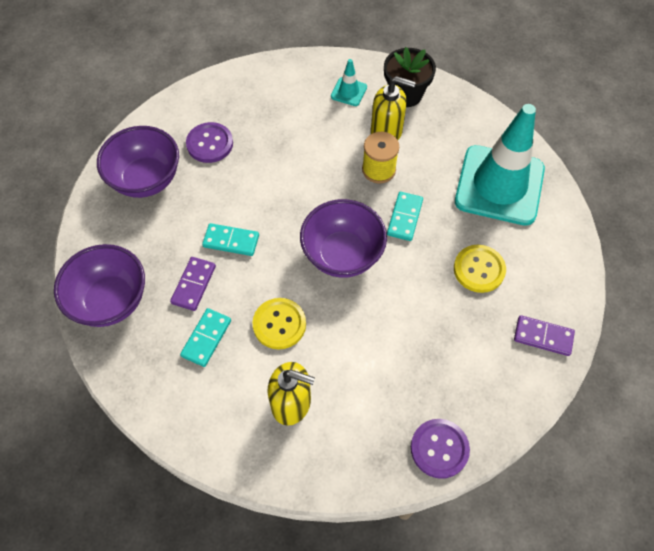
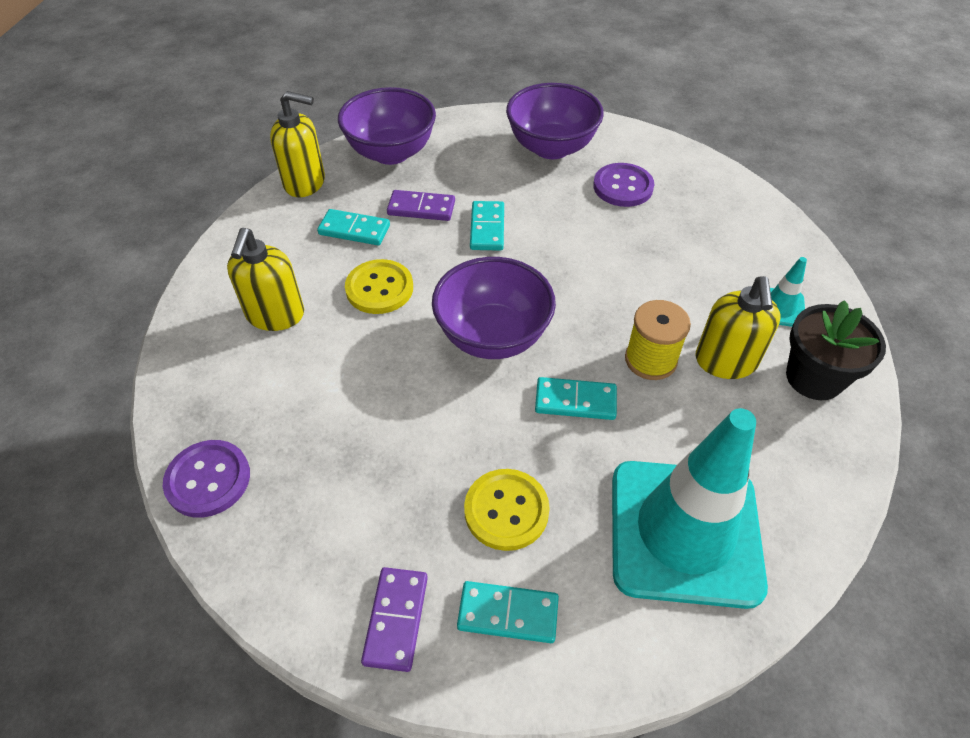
camera: 80 degrees right, 10 degrees down
none -> yellow soap dispenser [270,91,325,197]
none -> turquoise domino [457,581,559,643]

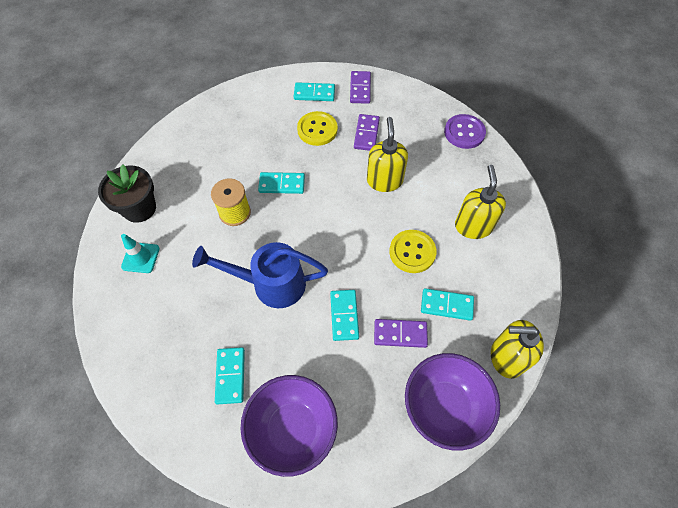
camera: 175 degrees right, 10 degrees up
purple bowl [432,257,556,359] -> none
purple button [593,163,654,207] -> turquoise domino [215,347,245,405]
turquoise traffic cone [612,408,768,609] -> none
yellow soap dispenser [696,276,781,379] -> yellow soap dispenser moved to [367,117,408,192]
none -> blue watering can [192,242,328,308]
none -> purple domino [354,114,380,151]

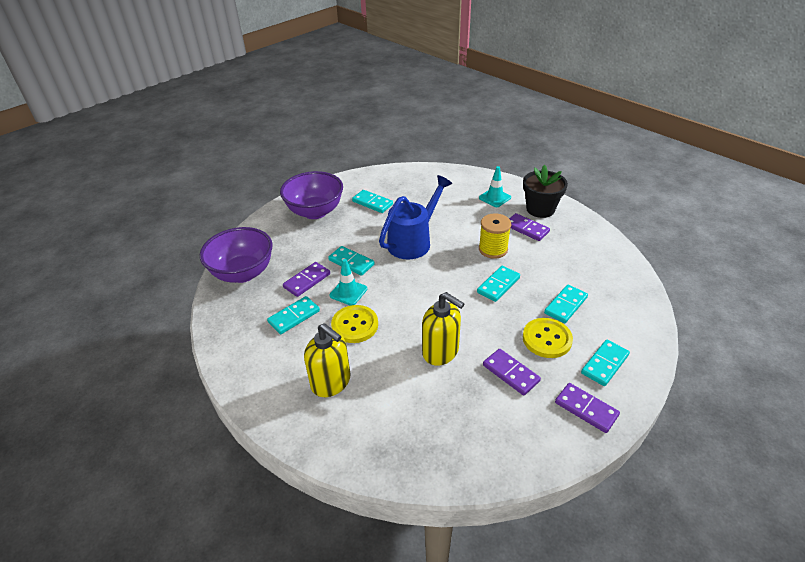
camera: 130 degrees right, 20 degrees down
purple button [444,114,486,149] -> none
yellow soap dispenser [491,320,544,379] -> none
none -> turquoise traffic cone [329,259,367,306]
none -> purple domino [509,213,550,241]
none -> turquoise domino [544,285,588,323]

